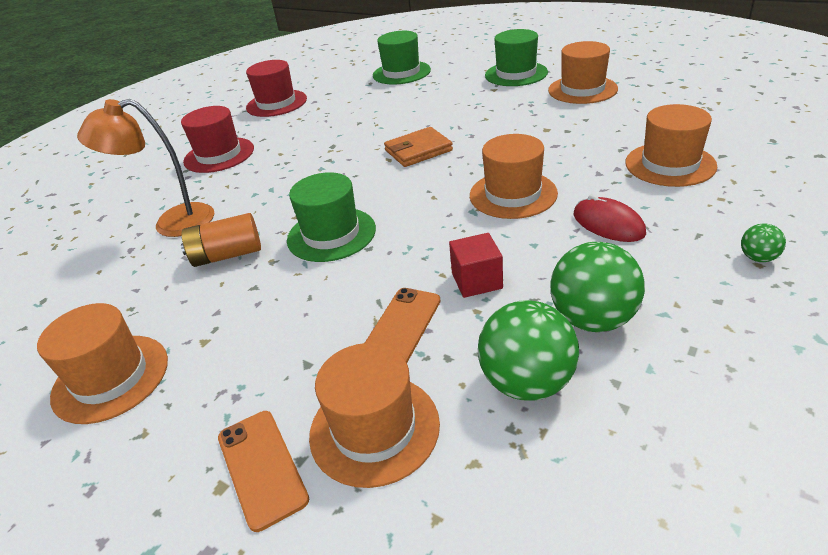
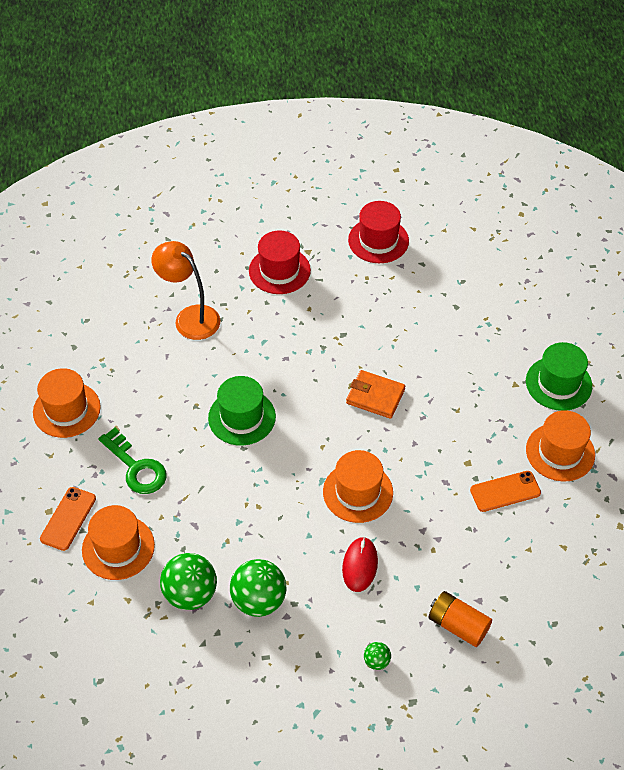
camera: 45 degrees right, 15 degrees up
orange battery [181,213,261,267] -> orange battery moved to [429,591,492,647]
orange phone [365,288,440,363] -> orange phone moved to [470,471,541,512]
green hat [373,31,431,85] -> none
red cube [449,233,503,298] -> none
orange hat [625,104,717,187] -> none
none -> green key [98,428,167,494]

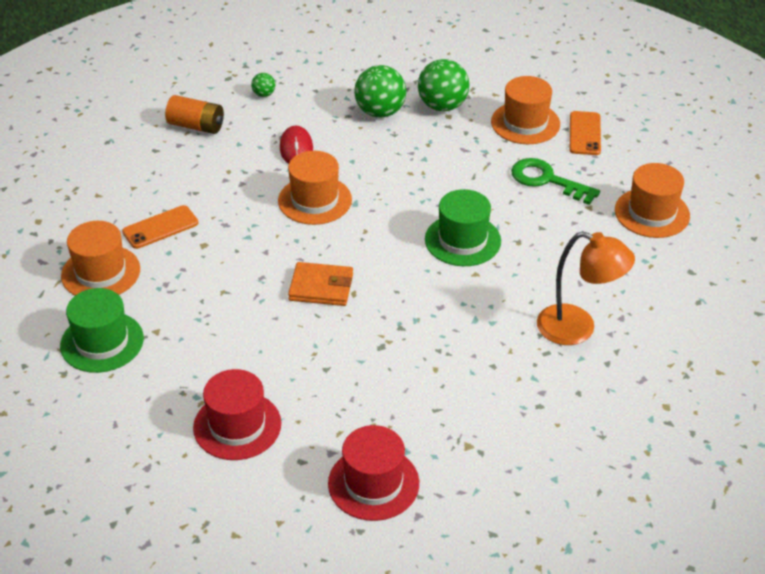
camera: 165 degrees right, 10 degrees down
red hat [249,230,311,294] -> red hat moved to [193,369,281,460]

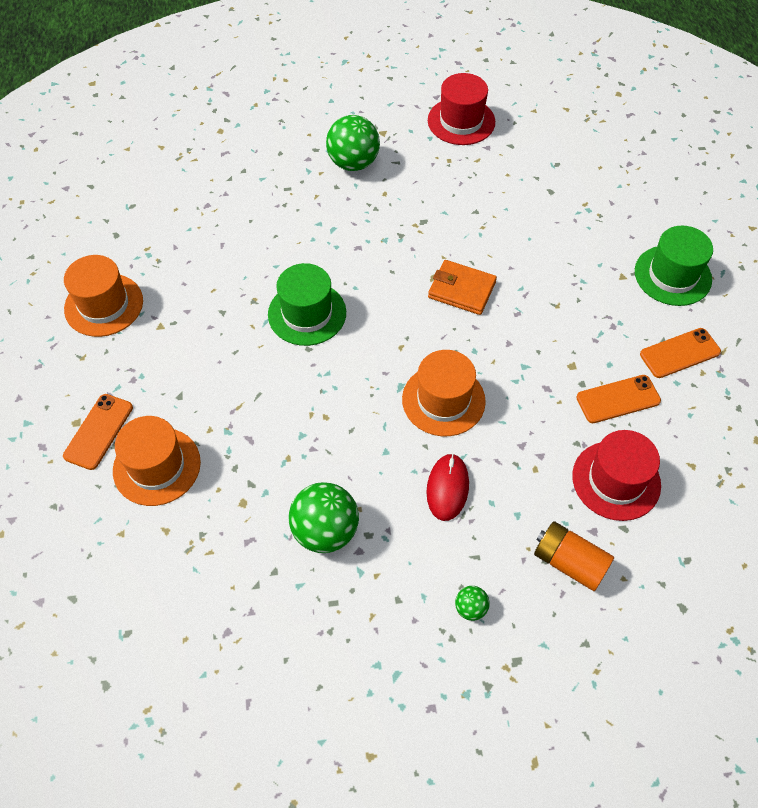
camera: 165 degrees left, 15 degrees up
orange hat [61,221,140,296] -> orange phone [640,328,721,378]
red hat [193,369,281,460] -> red hat moved to [572,430,661,521]
green ball [418,59,469,112] -> green ball moved to [326,115,380,171]
green key [511,158,600,205] -> none
orange lamp [537,231,635,345] -> none

